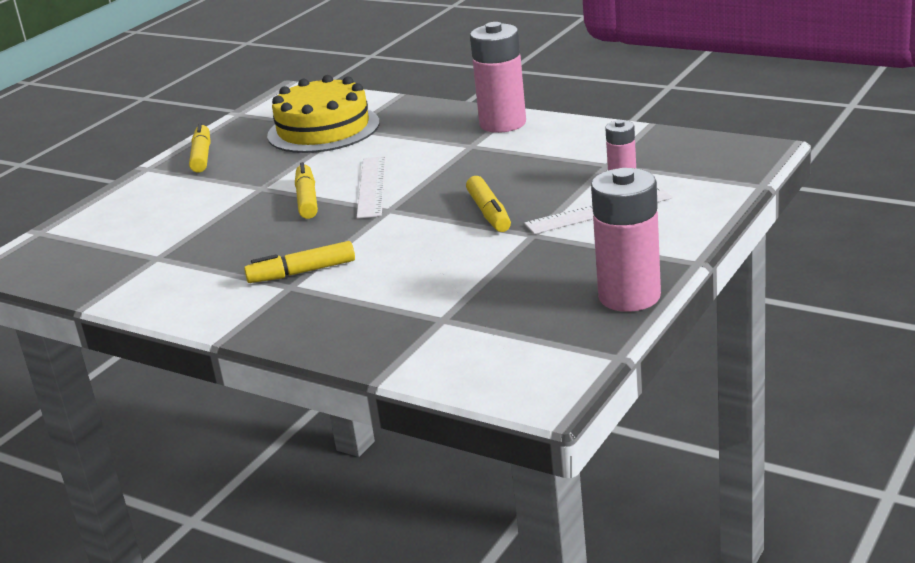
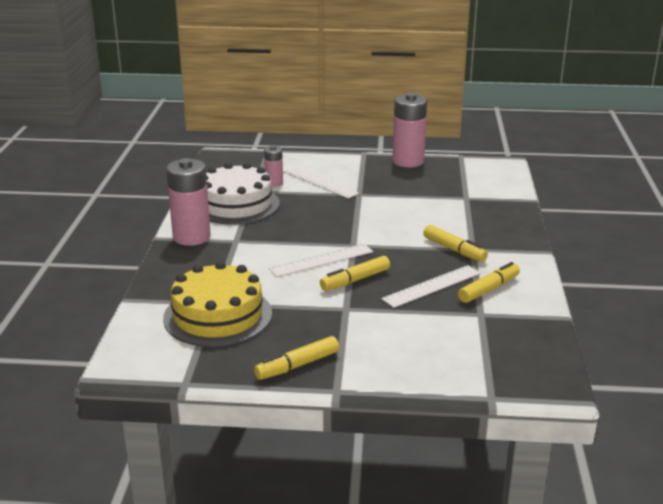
camera: 120 degrees left, 0 degrees up
yellow marker [466,176,511,232] -> yellow marker moved to [458,262,520,303]
none -> white cake [206,163,280,225]
none -> white ruler [381,265,481,308]

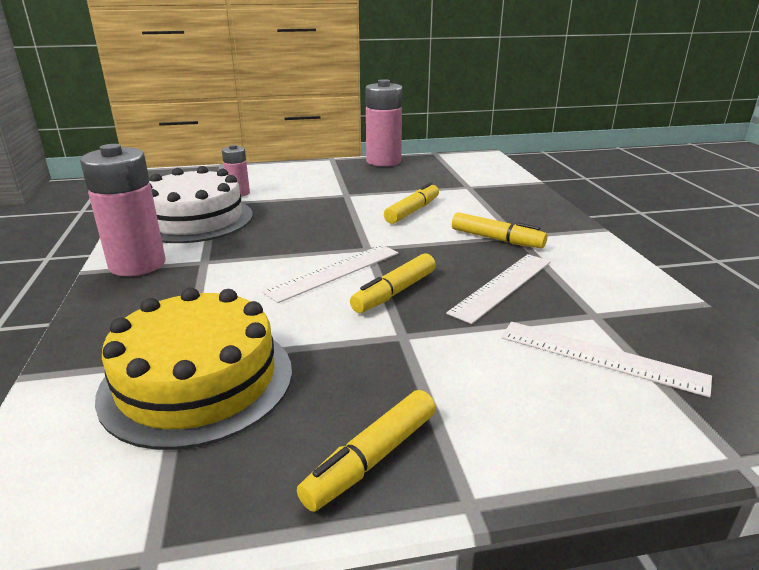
camera: 15 degrees left, 0 degrees up
white ruler [283,167,359,199] -> white ruler moved to [501,322,712,398]
yellow marker [458,262,520,303] -> yellow marker moved to [384,182,439,224]

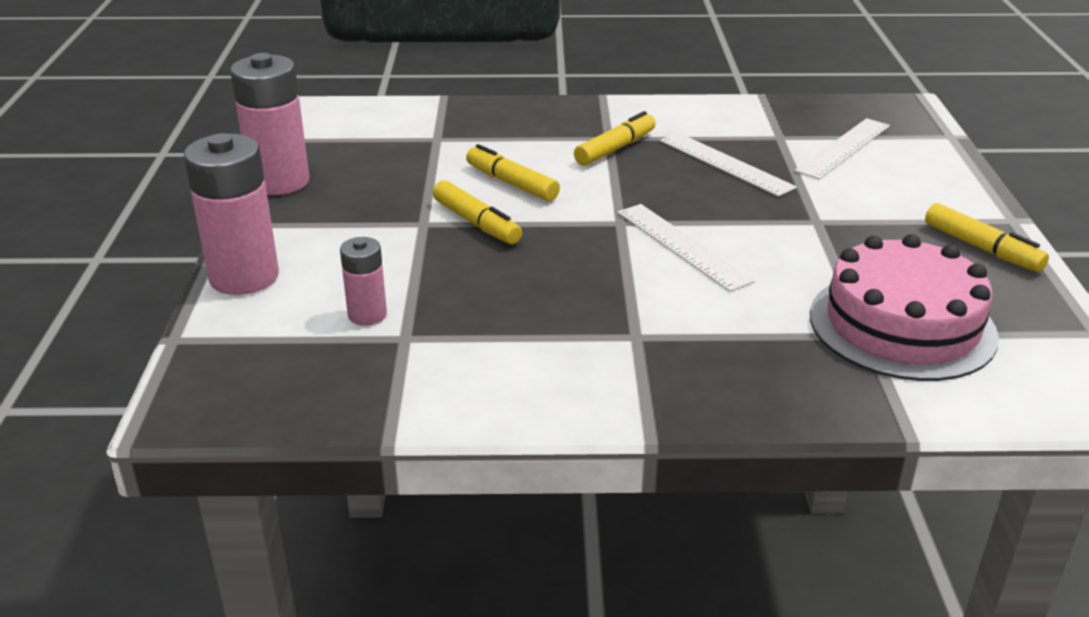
camera: 80 degrees left, 5 degrees up
pink battery [80,144,166,276] -> pink battery moved to [184,133,279,295]
yellow cake [95,288,292,450] -> pink cake [810,234,999,381]
white cake [149,166,253,243] -> none
yellow marker [350,253,436,313] -> yellow marker moved to [433,180,522,244]

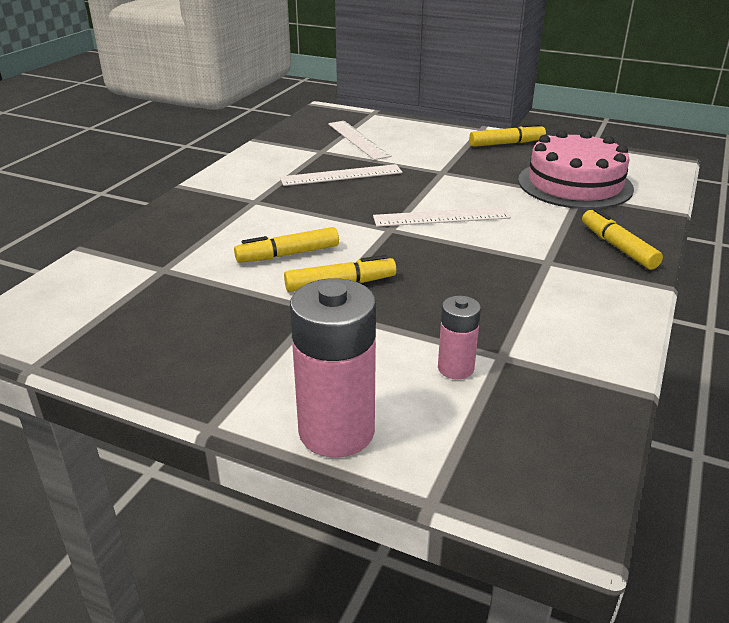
camera: 65 degrees left, 0 degrees up
pink battery [230,53,310,195] -> none
yellow marker [574,111,656,166] -> yellow marker moved to [582,208,663,270]

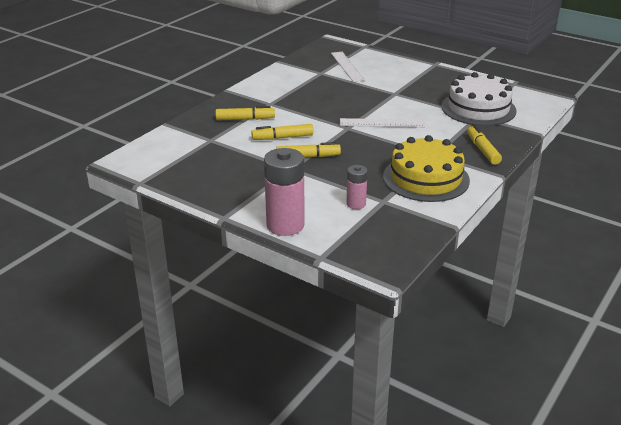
camera: 10 degrees right, 0 degrees up
white ruler [280,164,403,186] -> none
yellow marker [469,123,546,147] -> yellow marker moved to [216,106,275,120]
pink cake [518,130,634,209] -> white cake [441,72,516,126]
none -> yellow cake [383,135,470,202]

